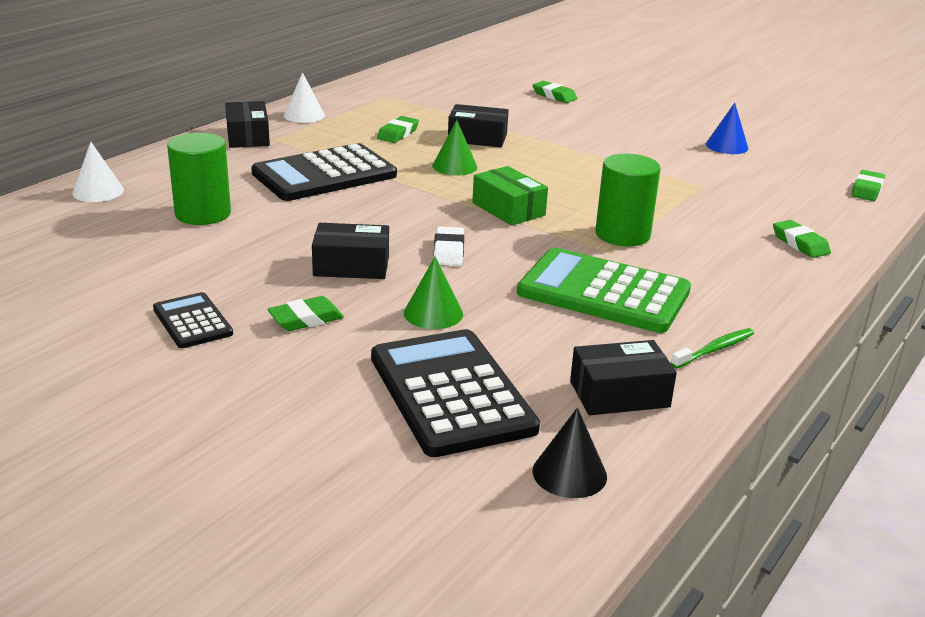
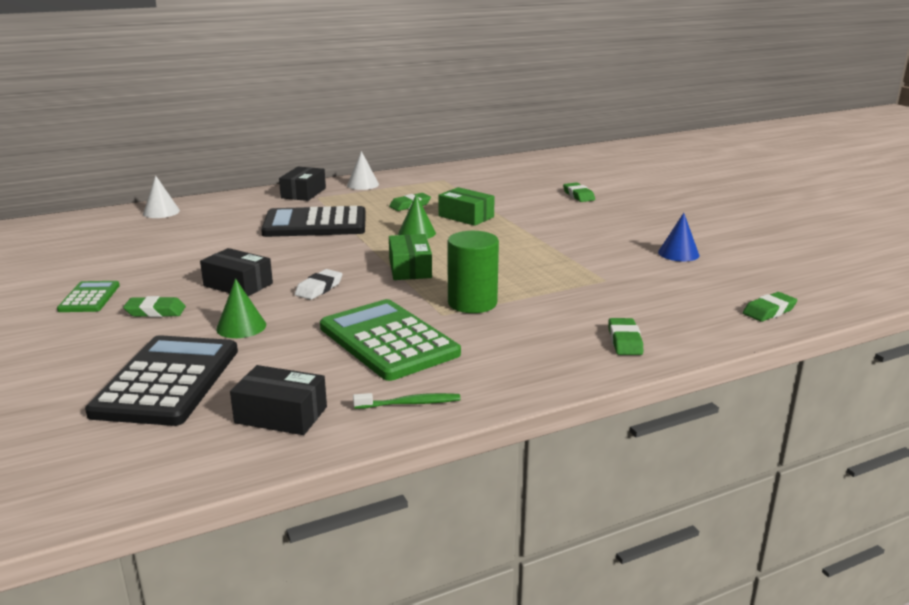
camera: 30 degrees right, 5 degrees down
black calculator [153,292,233,348] -> green calculator [57,281,120,312]
green cylinder [167,133,231,225] -> none
black box [448,104,509,147] -> green box [438,187,495,226]
black cone [533,408,607,498] -> none

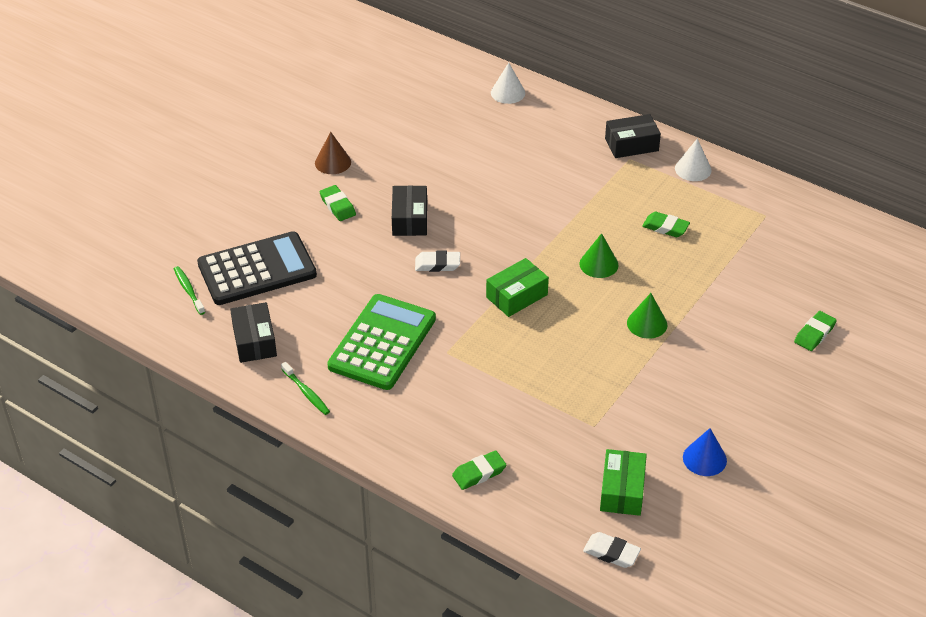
camera: 60 degrees right, 20 degrees up
green calculator [57,281,120,312] -> brown cone [315,132,351,174]
green cone [216,279,266,338] -> green cone moved to [627,293,667,339]
black calculator [261,206,366,237] -> none
green box [438,187,495,226] -> green box moved to [600,449,647,516]
green cylinder [447,231,499,313] -> none
green eraser [743,292,797,322] -> white eraser [583,532,641,568]
none -> green toothbrush [174,266,205,315]

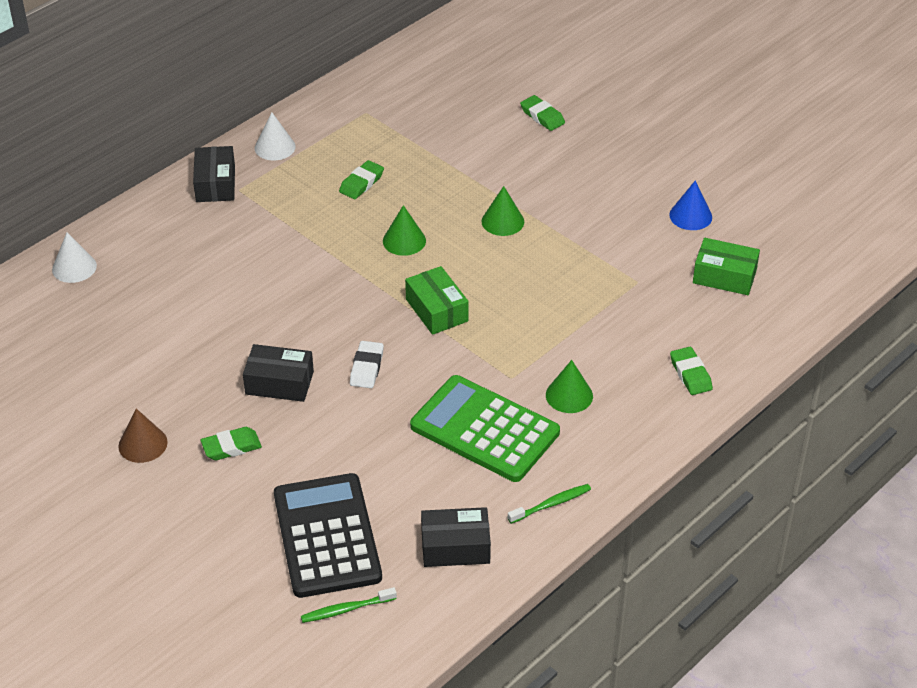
camera: 80 degrees left, 0 degrees up
white eraser [583,532,641,568] -> none
none -> green cone [546,360,593,413]

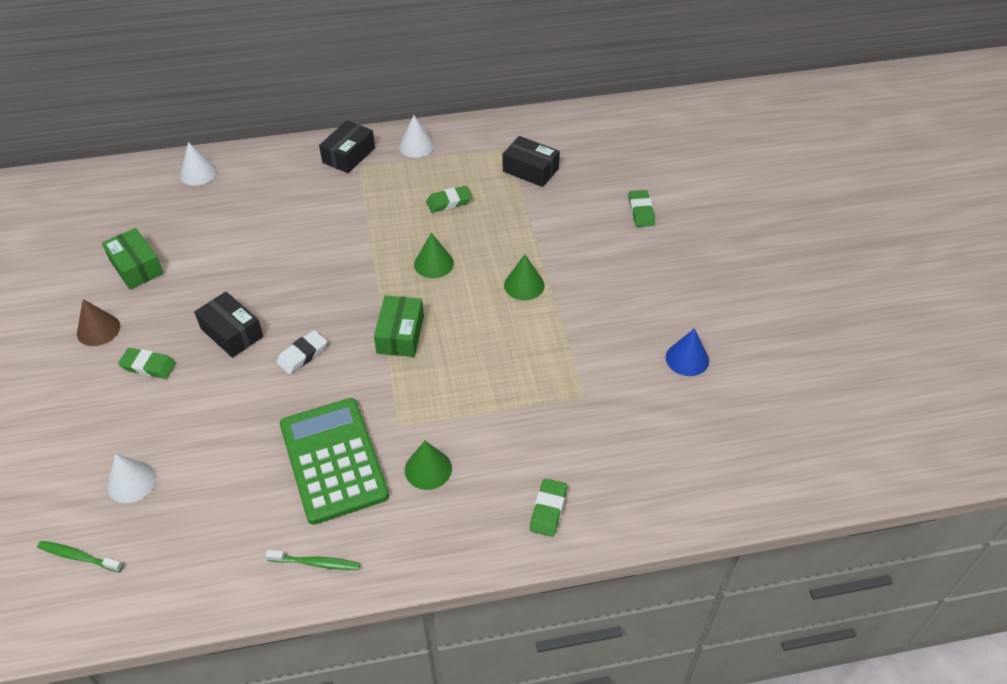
camera: 35 degrees right, 5 degrees up
black calculator [274,473,382,598] -> white cone [107,454,156,503]
black box [421,507,491,567] -> black box moved to [503,136,560,187]
green box [693,238,760,295] -> green box moved to [102,228,164,289]

